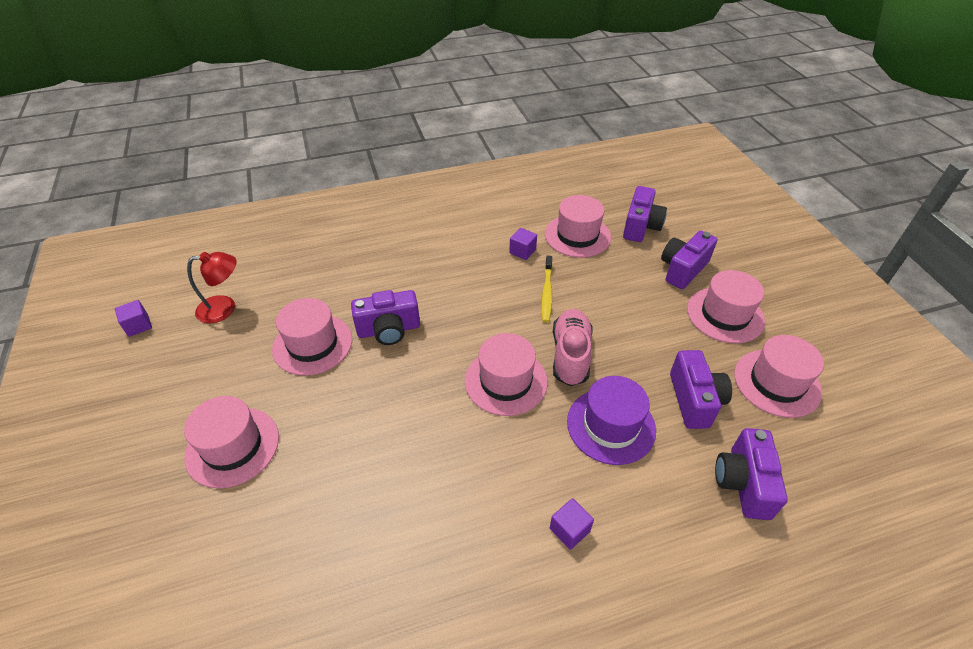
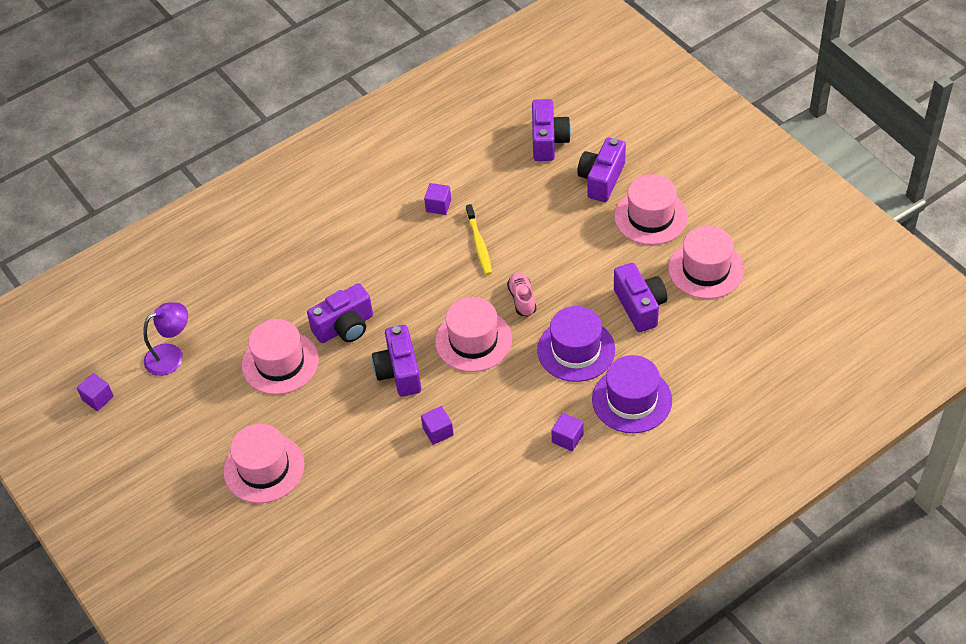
camera: 15 degrees left, 5 degrees up
red lamp [187,252,237,323] -> purple lamp [143,302,188,376]
pink hat [545,195,611,258] -> none
pink shoe [553,309,593,386] -> pink shoe [507,272,536,317], size x0.62
purple camera [715,428,788,520] -> purple camera moved to [372,325,421,397]
none -> purple cube [421,406,454,445]
none -> purple hat [592,355,672,433]

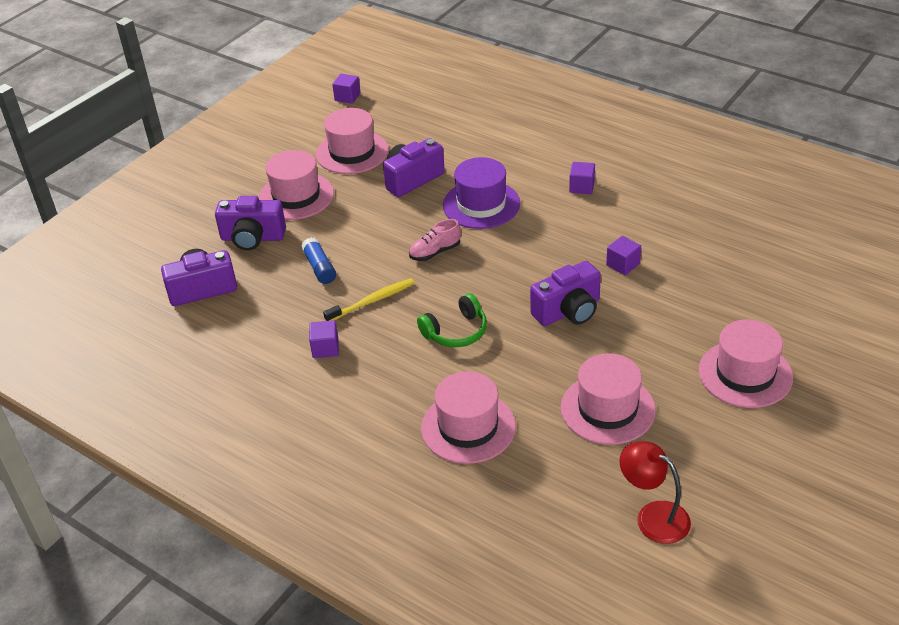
camera: 110 degrees left, 10 degrees down
purple cube [77,373,114,411] -> purple cube moved to [332,74,361,104]
purple lamp [143,302,188,376] -> red lamp [619,441,691,544]
purple camera [307,283,373,343] -> none
pink hat [435,297,512,372] -> pink hat moved to [421,371,516,464]
purple hat [592,355,672,433] -> none
none -> blue glue stick [301,237,336,284]
none -> green headphones [417,293,487,347]

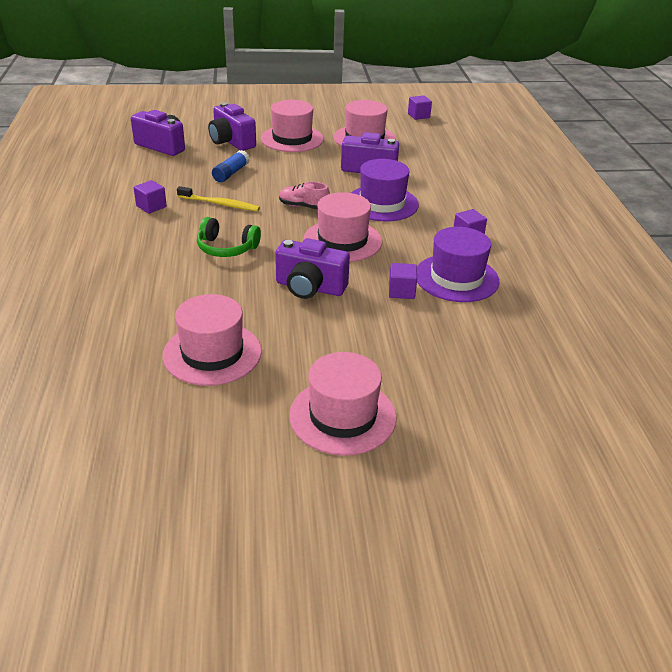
camera: 45 degrees right, 5 degrees down
pink hat [421,371,516,464] -> pink hat moved to [303,192,382,262]
red lamp [619,441,691,544] -> none
none -> purple hat [417,227,500,302]

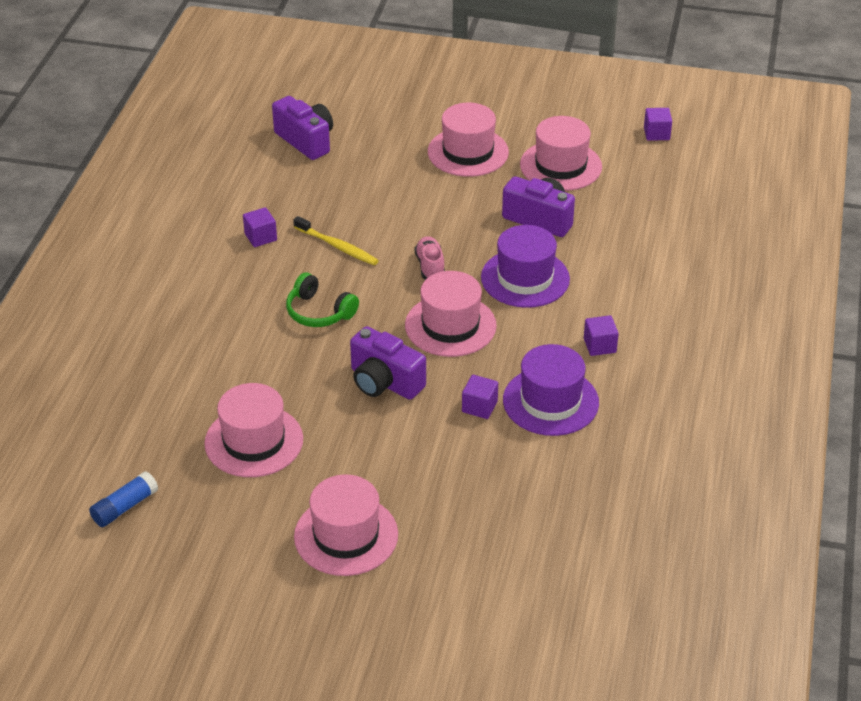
camera: 20 degrees right, 5 degrees up
purple camera [208,102,256,151] -> none
blue glue stick [212,150,250,182] -> blue glue stick moved to [89,471,158,527]
pink shoe [279,182,330,209] -> pink shoe turned 45 degrees clockwise [415,236,445,280]

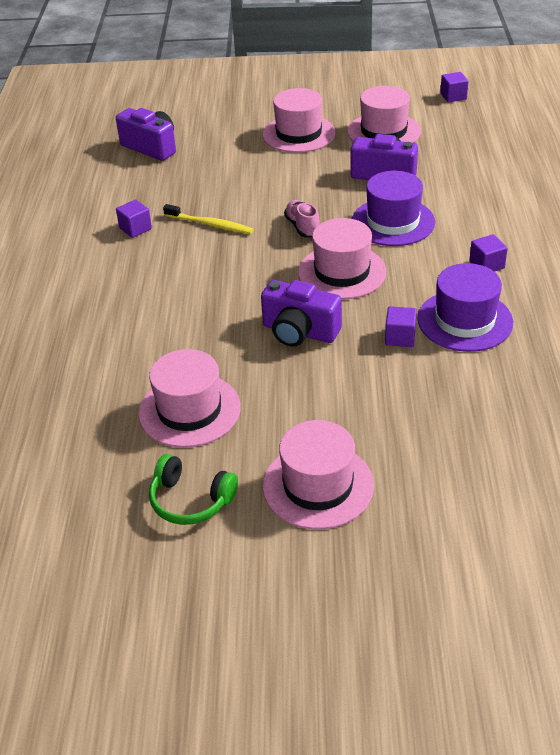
camera: 10 degrees left, 0 degrees up
blue glue stick [89,471,158,527] -> none
green headphones [286,273,359,327] -> green headphones moved to [149,454,238,525]

